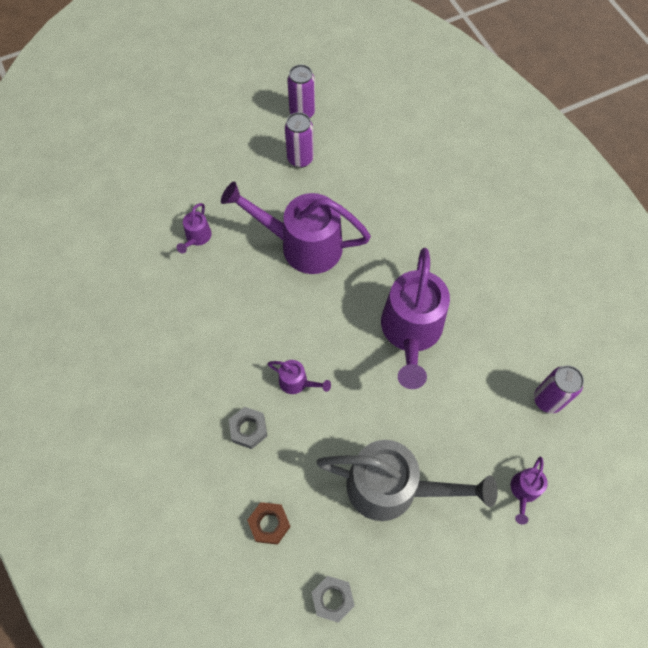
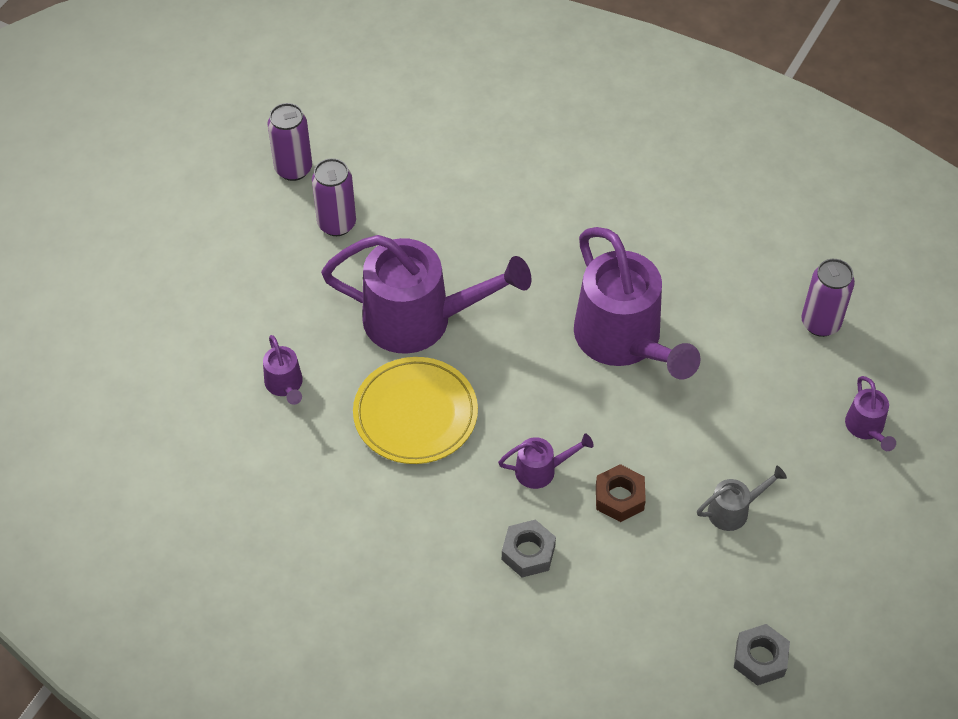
camera: 35 degrees left, 10 degrees down
purple watering can [221,181,371,274] -> purple watering can turned 150 degrees counterclockwise [321,235,532,354]
brown nut [247,502,291,545] -> brown nut moved to [596,464,646,522]
grey watering can [317,440,498,521] -> grey watering can [697,466,787,531], size x0.43
none -> yellow plate [353,357,478,464]

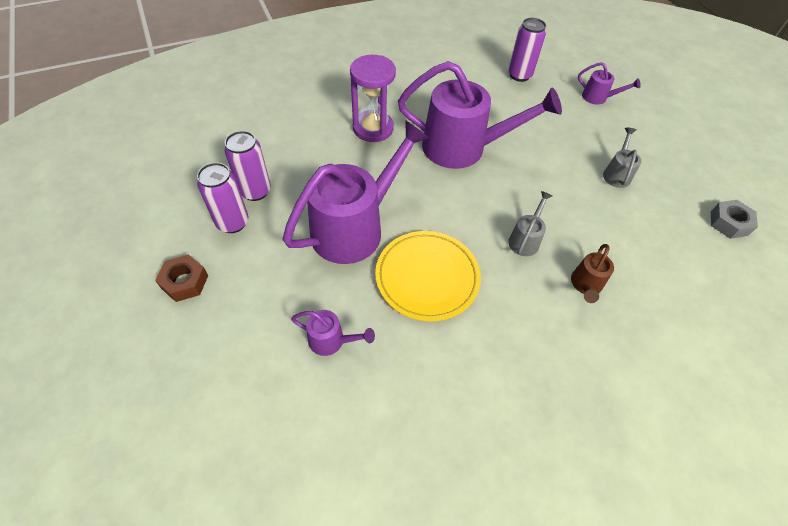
camera: 55 degrees left, 0 degrees up
purple can [267,103,312,181] -> purple can moved to [225,131,271,201]
purple watering can [498,434,593,489] -> grey watering can [508,191,553,256]
grey nut [502,520,556,577] -> brown watering can [571,244,614,303]
brown nut [596,464,646,522] -> brown nut moved to [155,255,208,302]
none -> purple hourglass [350,55,396,142]

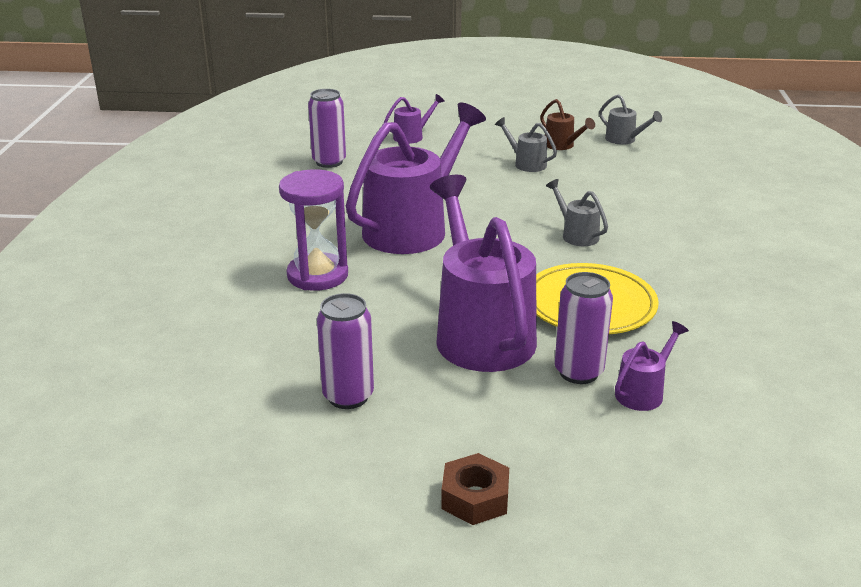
camera: 60 degrees left, 25 degrees down
purple can [197,162,248,233] -> purple can moved to [555,272,613,384]
brown watering can [571,244,614,303] -> brown watering can moved to [540,99,595,150]
grey nut [711,200,758,239] -> grey watering can [599,94,662,145]

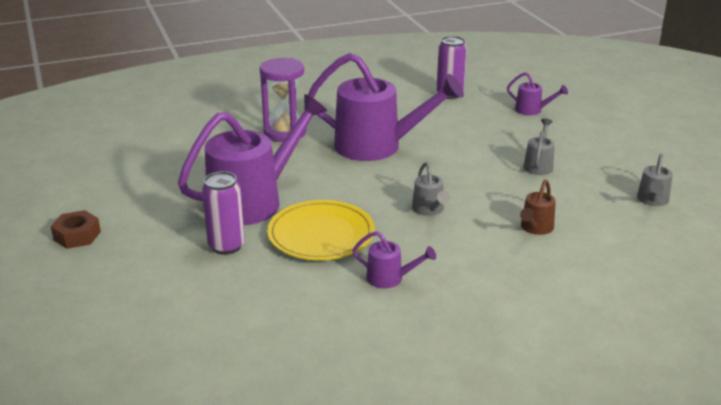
camera: 65 degrees right, 0 degrees up
purple can [317,293,374,409] -> none
brown watering can [540,99,595,150] -> brown watering can moved to [520,180,556,235]
grey watering can [546,179,608,246] -> grey watering can turned 135 degrees clockwise [412,162,450,216]
purple watering can [615,321,689,411] -> purple watering can moved to [352,231,436,288]

